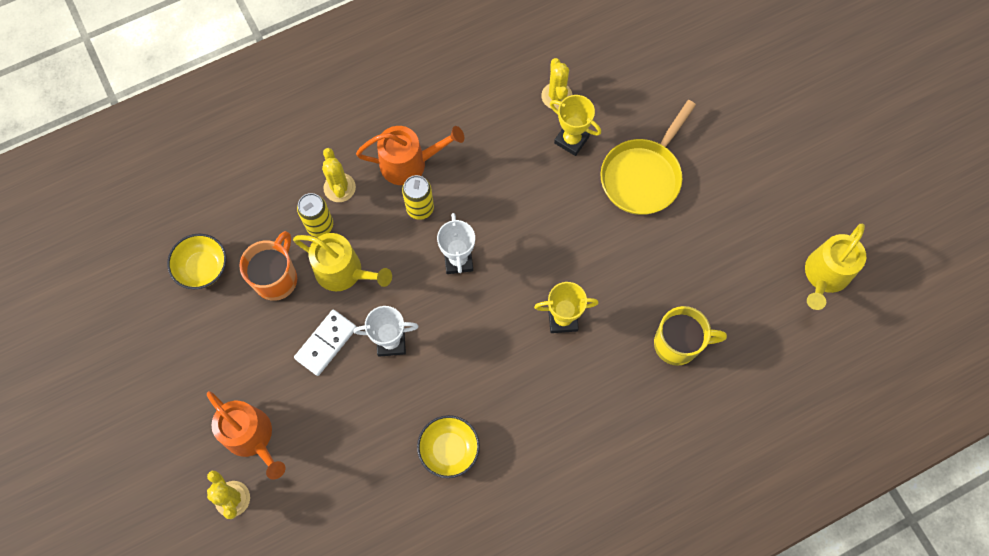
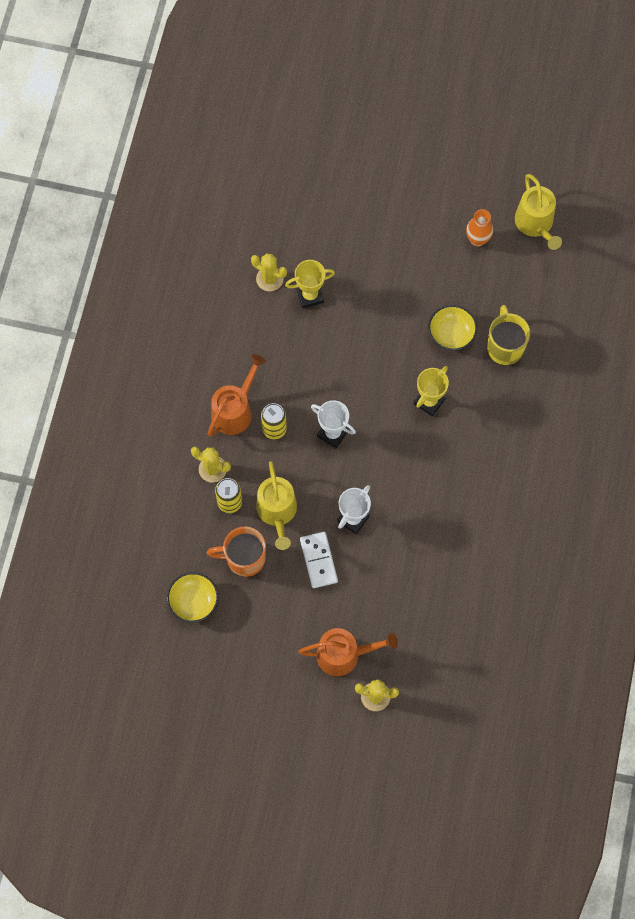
camera: 50 degrees left, 0 degrees up
orange mug [239,231,297,301] -> orange mug turned 60 degrees counterclockwise [207,526,266,577]
yellow watering can [293,233,392,291] -> yellow watering can turned 105 degrees clockwise [256,461,297,550]
yellow bowl [417,415,480,478] -> yellow bowl moved to [428,305,477,350]
yellow pan [600,100,696,215] -> none
yellow mug [654,306,727,366] -> yellow mug turned 45 degrees counterclockwise [487,305,530,365]
none -> orange vase [466,209,493,247]

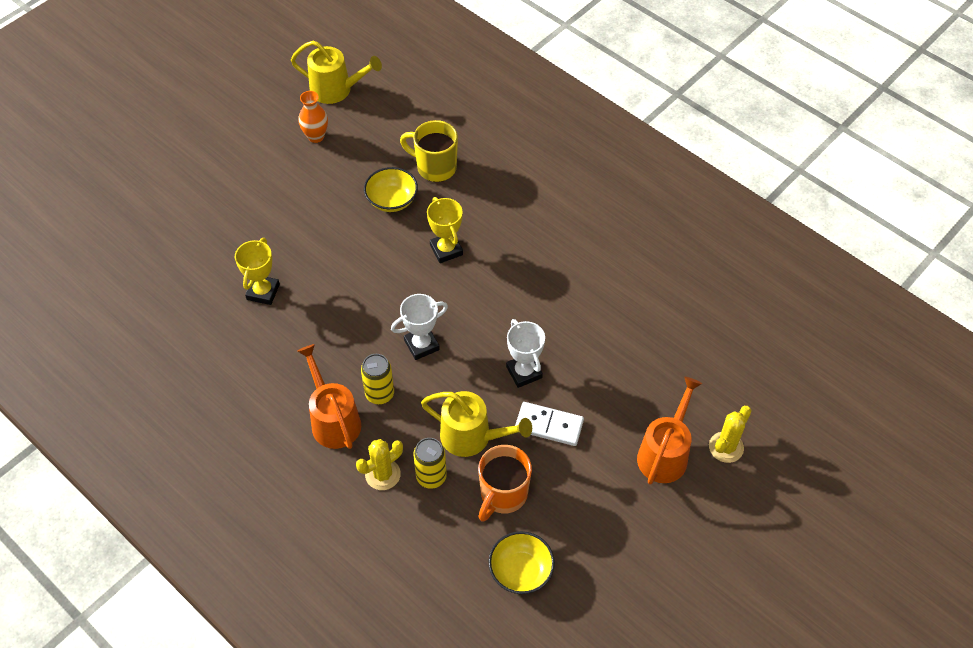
camera: 60 degrees left, 15 degrees down
yellow cactus [251,253,287,291] -> none

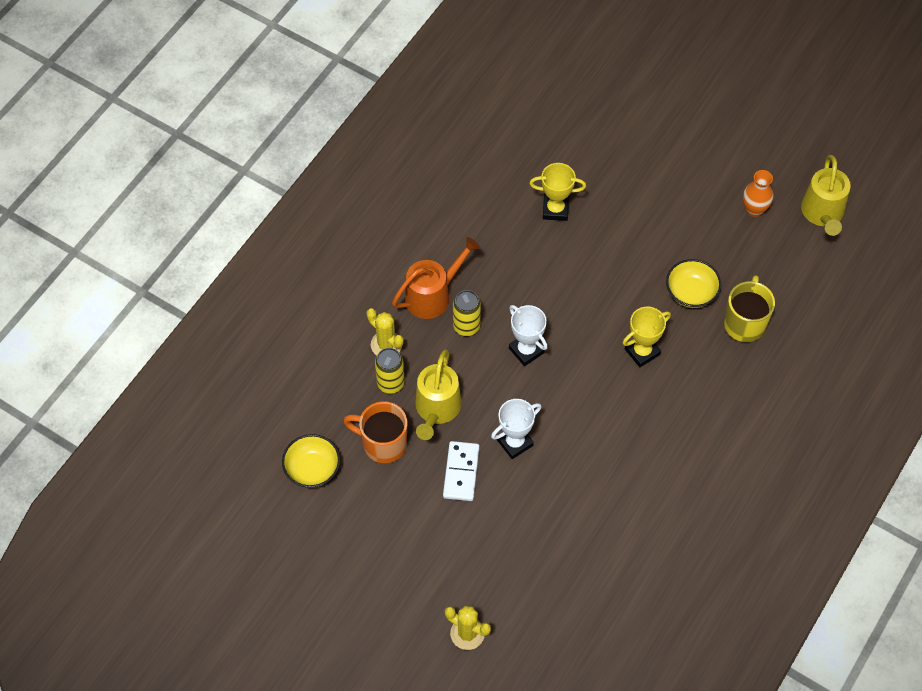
camera: 80 degrees right, 5 degrees up
orange watering can [637,377,702,484] -> none

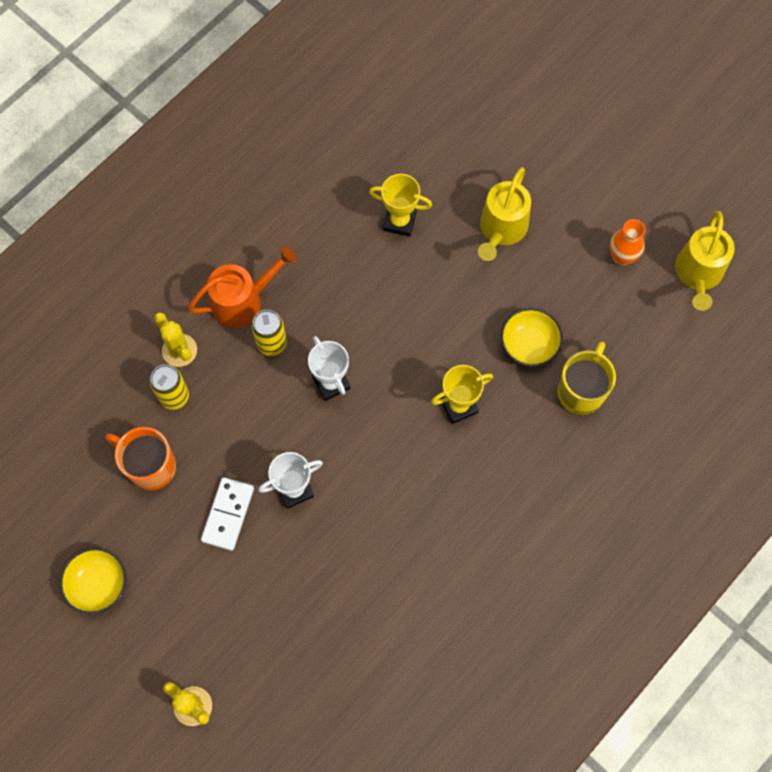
camera: 10 degrees right, 10 degrees up
yellow bowl [282,434,340,488] -> yellow bowl moved to [60,548,126,614]
yellow watering can [415,349,462,440] -> yellow watering can moved to [478,167,531,261]

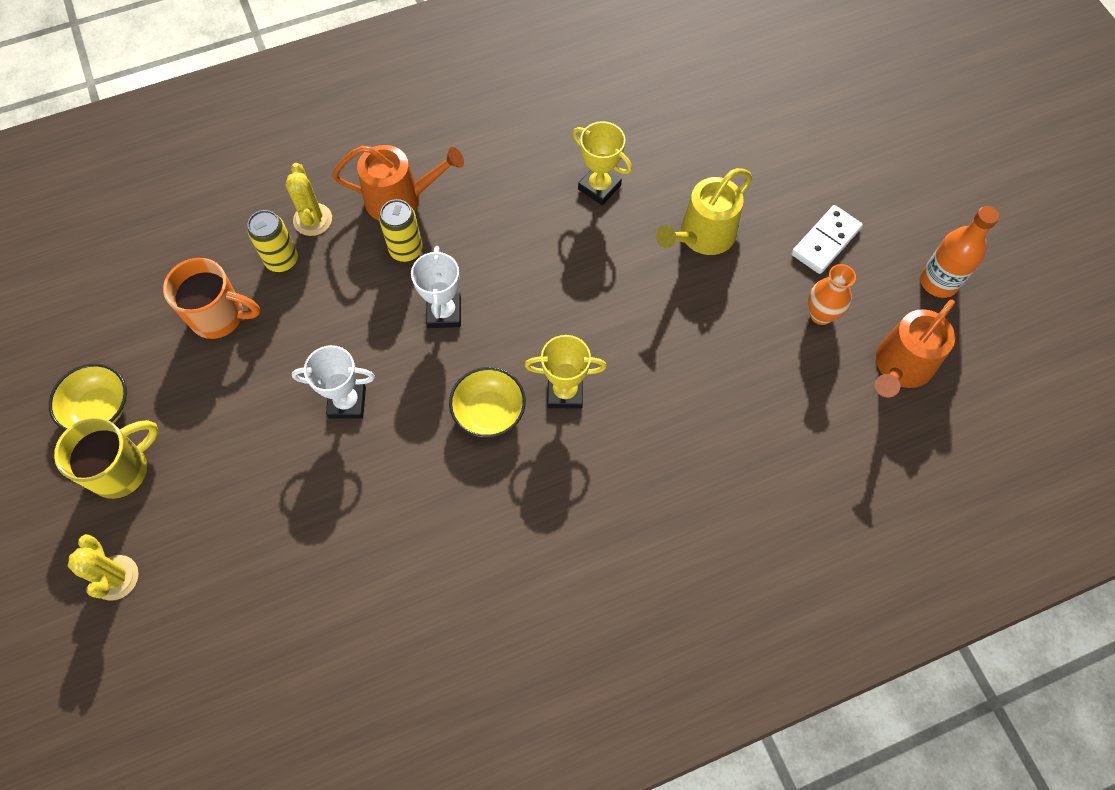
camera: 25 degrees right, 5 degrees down
orange mug [106,427,176,490] -> orange mug turned 135 degrees clockwise [163,258,260,339]
white domino [201,477,254,551] -> white domino moved to [791,205,863,274]
yellow bowl [501,308,563,367] -> yellow bowl moved to [449,367,526,438]
yellow mug [558,342,616,415] -> yellow mug moved to [54,418,159,499]
yellow watering can [675,211,735,311] -> orange watering can [875,299,955,397]
none -> orange bottle [920,206,999,298]

